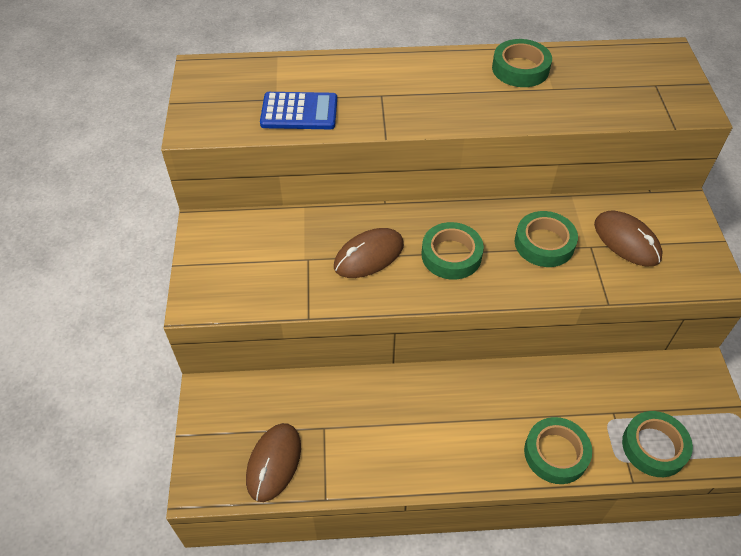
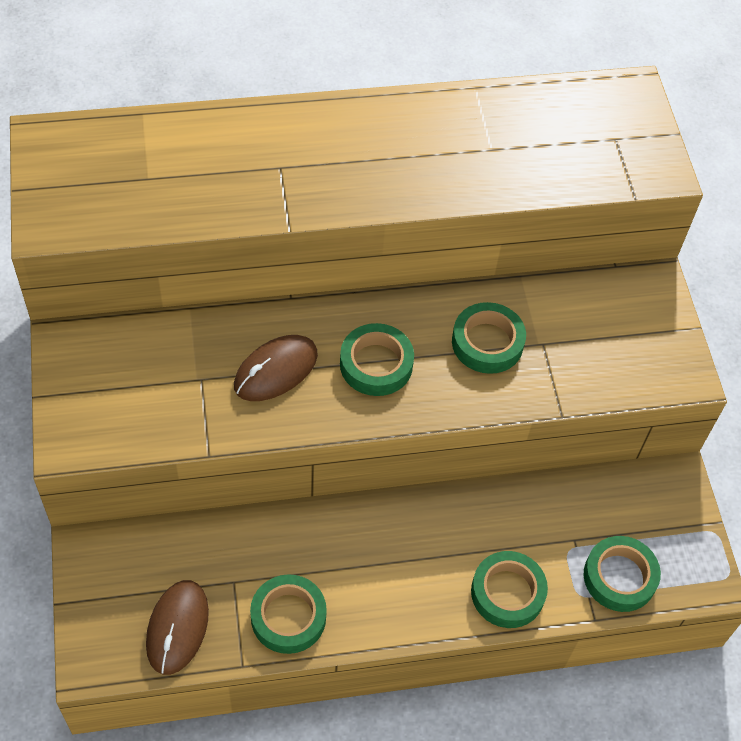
camera: 10 degrees left, 5 degrees up
blue calculator [260,92,337,129] -> none
green tape [492,39,552,87] -> green tape moved to [250,574,327,654]
brown mouse [594,211,663,266] -> none

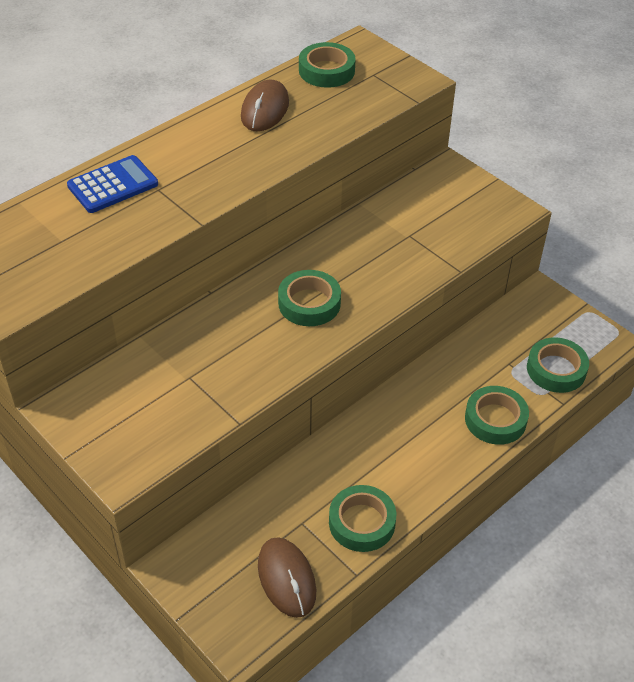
camera: 30 degrees left, 10 degrees down
brown mouse [234,335,318,401] -> brown mouse moved to [241,80,289,131]
green tape [452,302,526,374] -> green tape moved to [299,42,356,88]
none -> blue calculator [67,155,158,213]

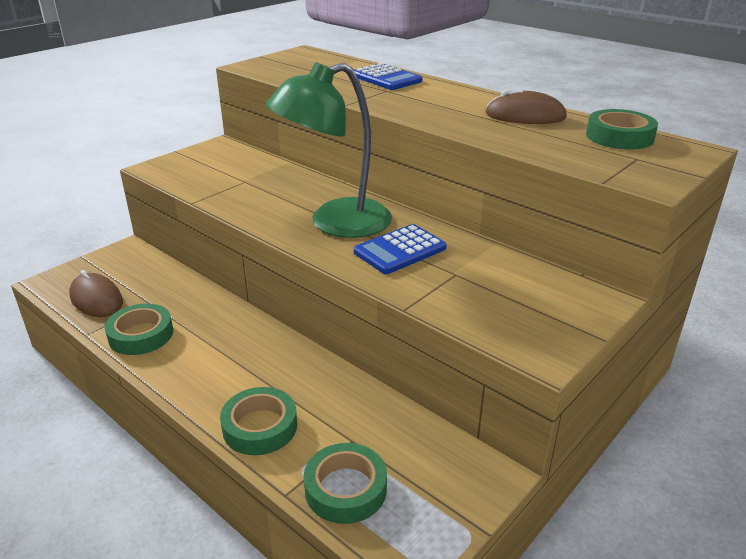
camera: 85 degrees right, 15 degrees down
brown mouse [258,537,316,618] -> brown mouse turned 75 degrees clockwise [69,270,123,317]
green tape [278,270,341,326] -> green lamp [266,62,392,238]
none -> blue calculator [354,224,447,274]

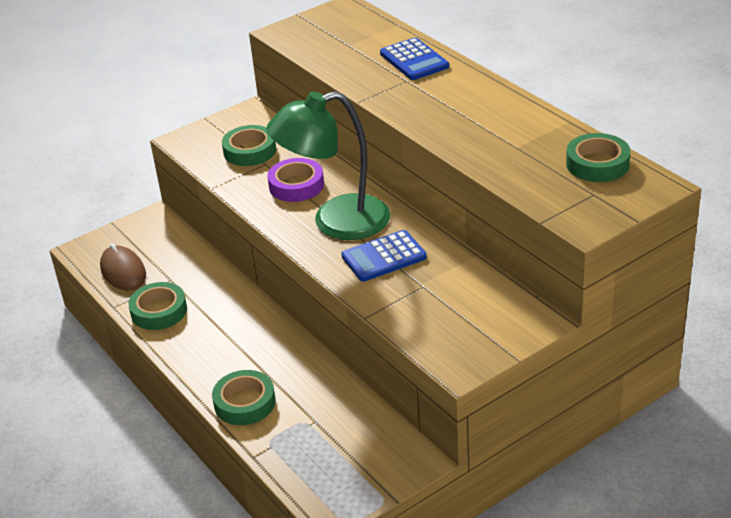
camera: 15 degrees right, 5 degrees up
green tape [304,443,387,524] -> green tape moved to [222,125,276,166]
brown mouse [485,89,567,124] -> none
none -> purple tape [267,158,324,202]

